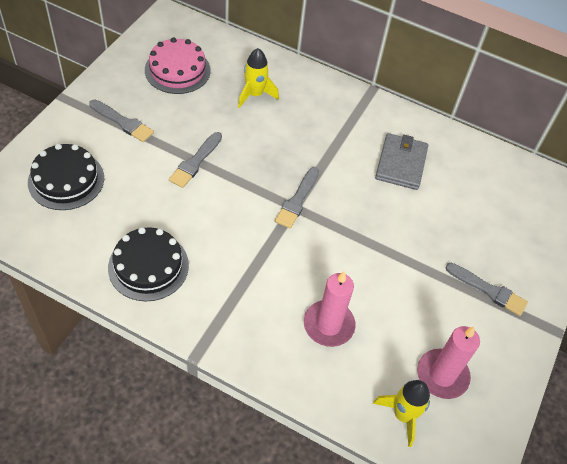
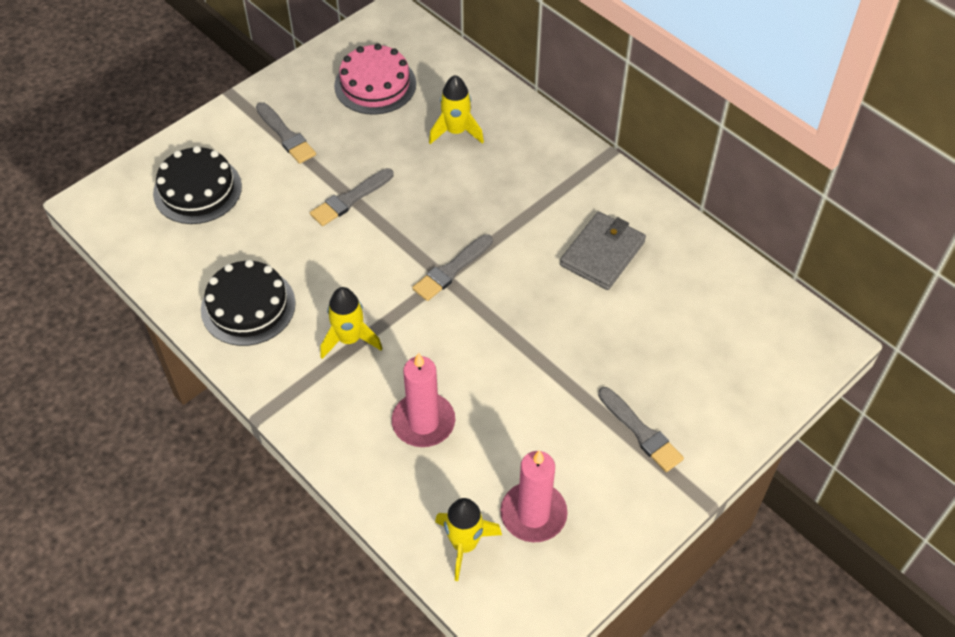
camera: 25 degrees right, 0 degrees up
none -> yellow rocket [320,287,382,359]

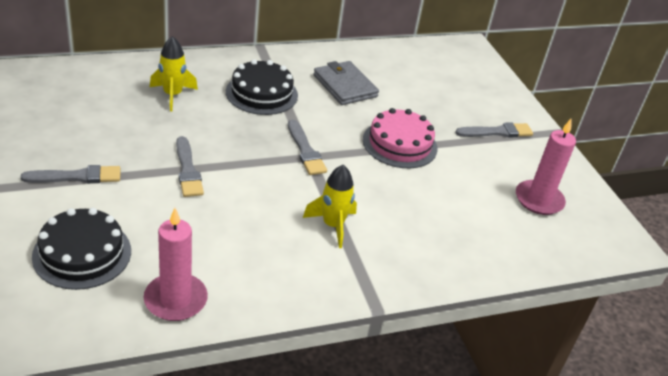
camera: 70 degrees left, 15 degrees down
black cake [201,260,296,346] -> black cake moved to [226,59,298,115]
pink cake [334,43,416,115] -> pink cake moved to [363,108,437,168]
pink candle [392,353,455,447] -> pink candle moved to [144,208,208,321]
yellow rocket [435,498,502,581] -> none

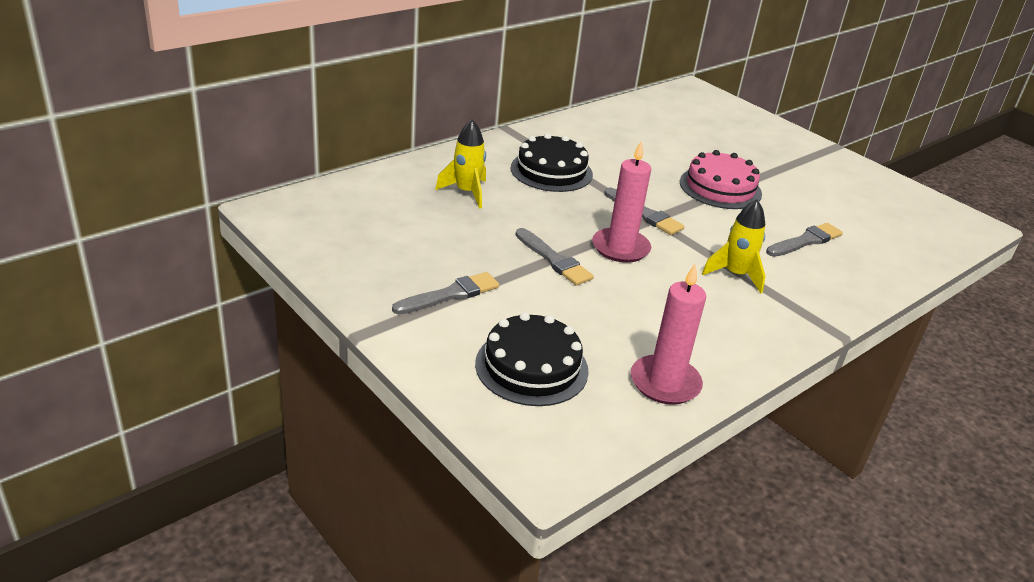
camera: 20 degrees left, 5 degrees down
grey wallet [314,61,379,105] -> none
grey brush [455,122,533,138] -> grey brush moved to [766,223,843,257]
pink candle [516,119,576,215] -> pink candle moved to [592,141,651,263]

